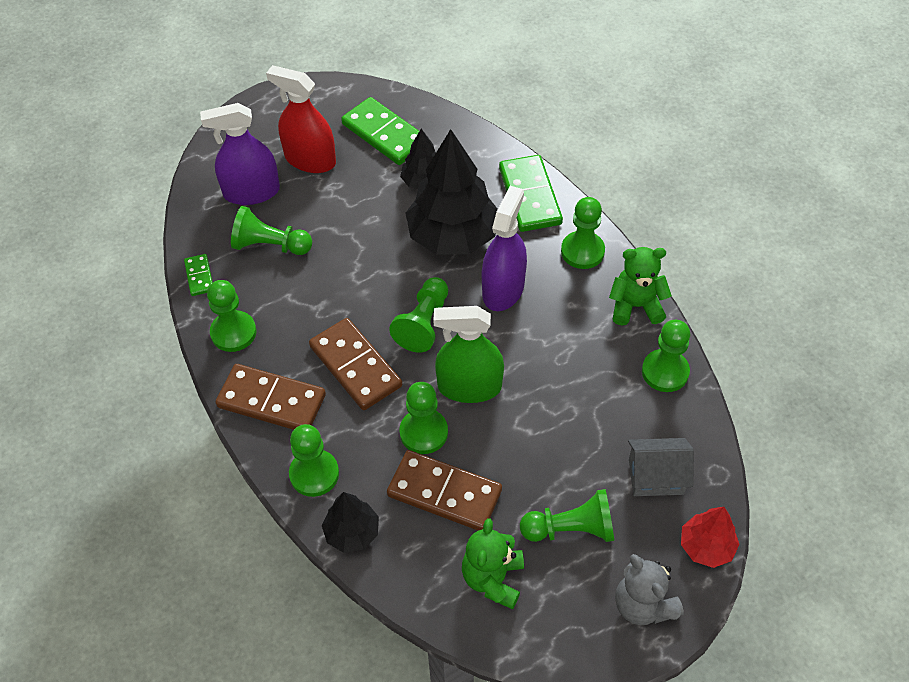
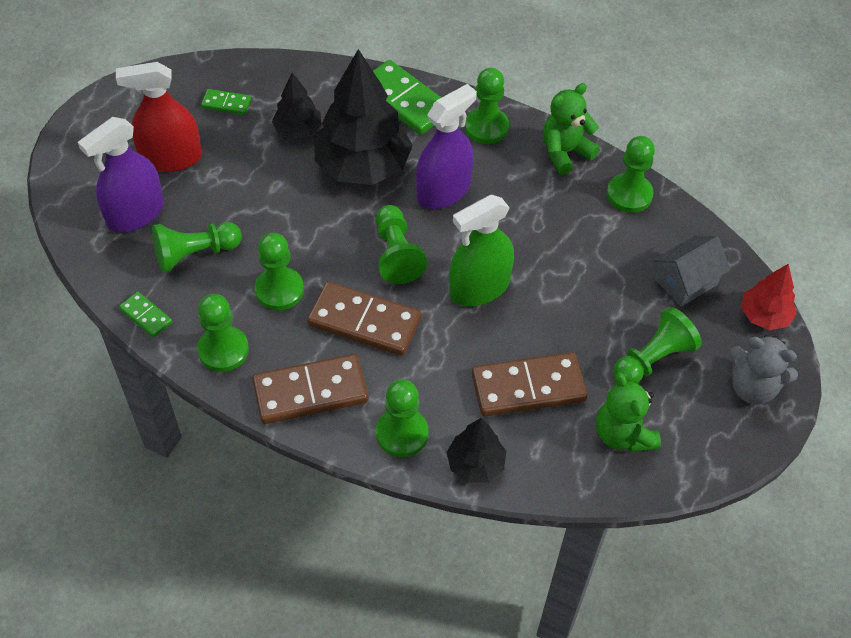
camera: 35 degrees left, 0 degrees up
green domino [341,97,419,165] -> green domino [201,89,251,115], size x0.50
green pawn [400,382,448,454] -> green pawn moved to [255,233,304,310]
purple spray bottle [482,186,527,311] -> purple spray bottle turned 60 degrees clockwise [416,84,477,209]

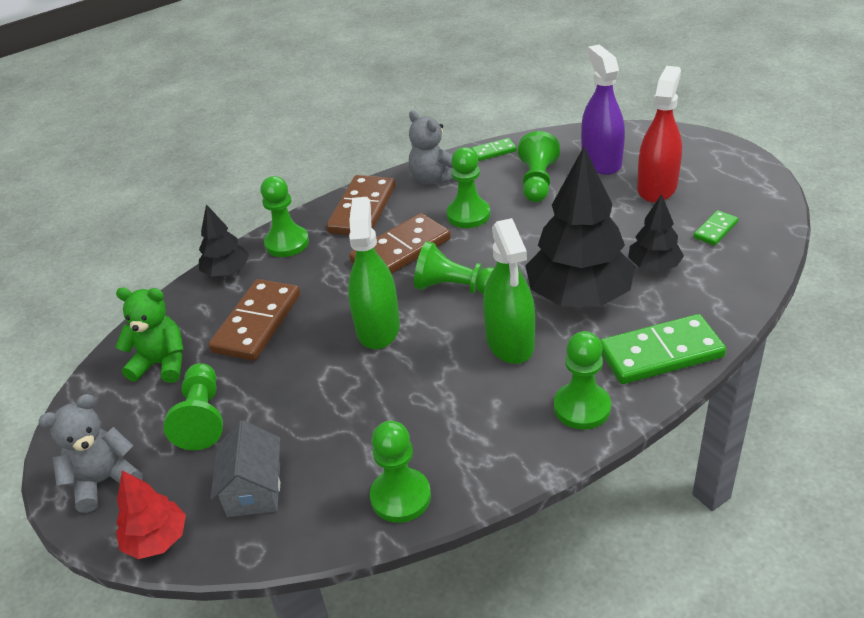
camera: 125 degrees right, 15 degrees down
green pawn [197,294,249,372] -> grey teddy bear [409,111,455,184]
purple spray bottle [416,84,477,209] -> green spray bottle [483,218,535,364]
green teddy bear [543,83,600,175] -> none

